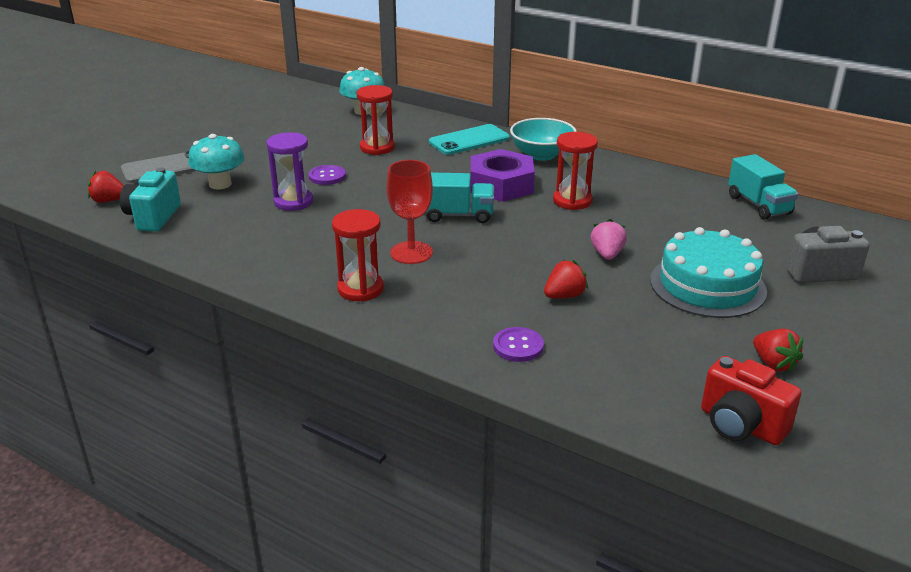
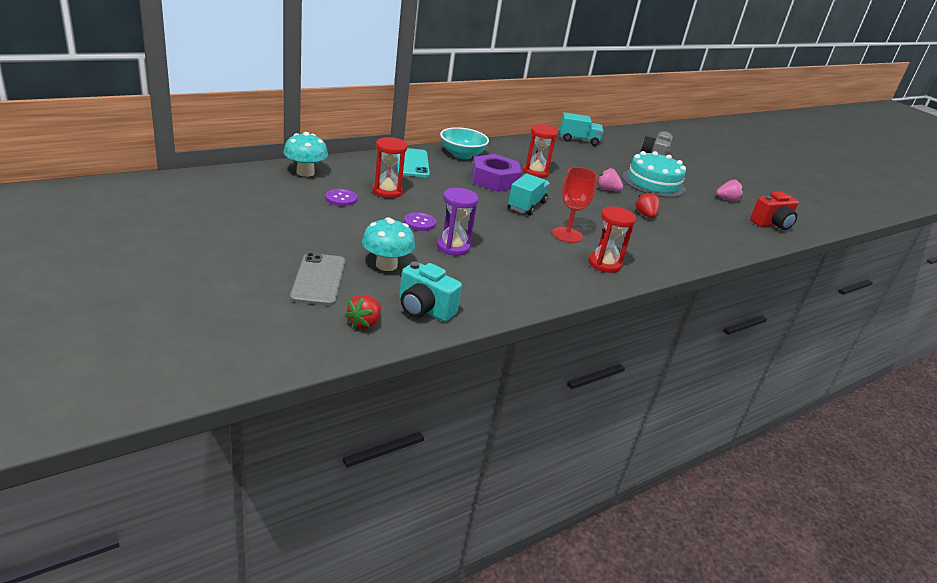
camera: 70 degrees left, 0 degrees up
purple button [493,327,544,362] -> purple button moved to [325,189,357,206]
red strawberry [753,329,803,373] -> pink strawberry [716,180,743,201]

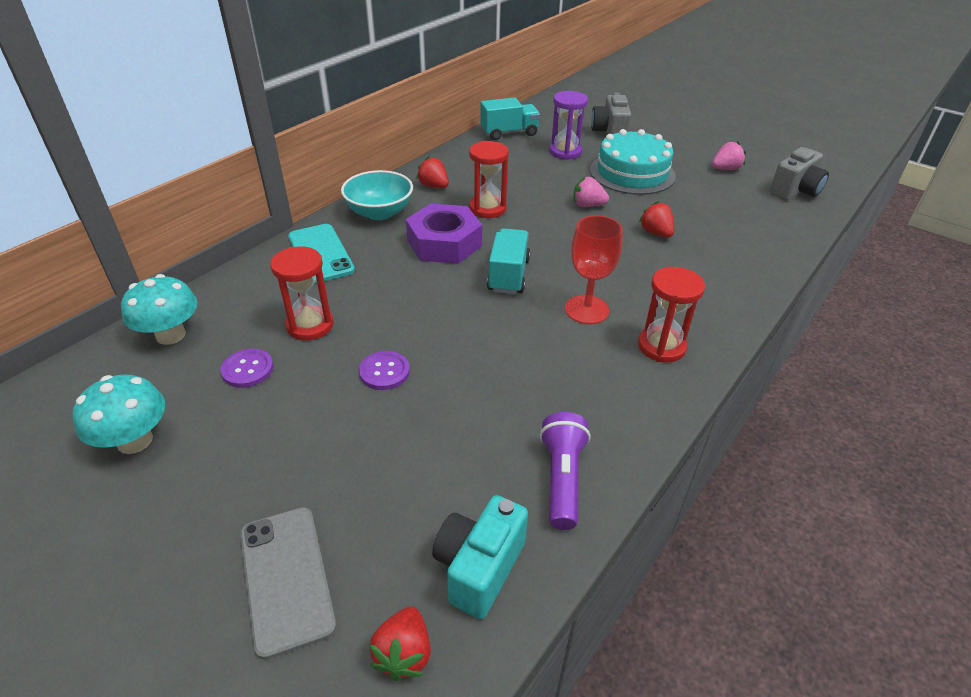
camera: 15 degrees left, 10 degrees up
turquoise mushroom [362,217,415,271] -> turquoise mushroom moved to [73,374,165,454]
turquoise camera [399,261,462,322] -> turquoise camera turned 105 degrees clockwise [432,495,528,619]
purple hourglass [437,188,479,256] -> purple hourglass moved to [549,91,588,160]
red camera [750,192,799,230] -> grey camera [769,147,829,200]
none -> red strawberry [416,156,449,188]
none -> purple flashlight [540,412,590,530]

